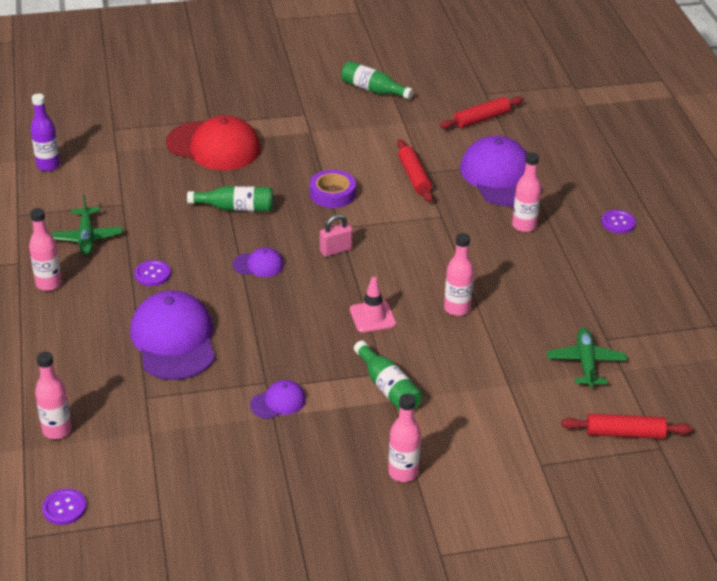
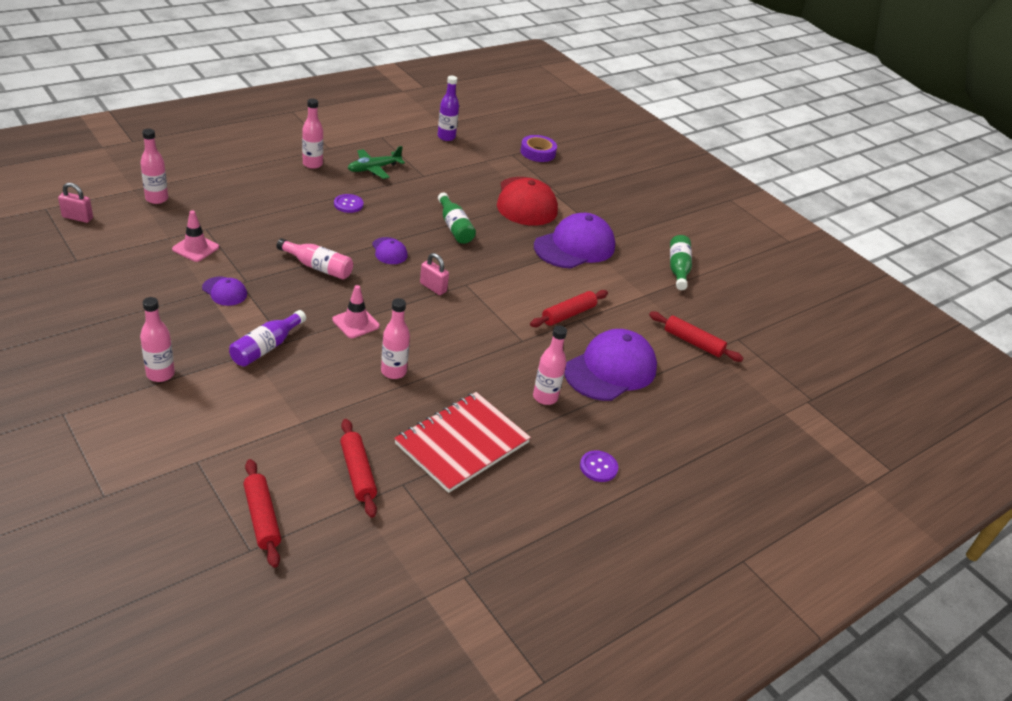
camera: 60 degrees right, 0 degrees up
purple button [42,489,86,525] -> pink padlock [58,183,93,223]
purple cap [130,290,215,380] -> purple cap moved to [534,213,615,268]
purple tape [310,170,356,208] -> purple tape moved to [520,135,557,162]
green bottle [354,340,422,411] -> purple bottle [229,310,306,367]
green plane [547,328,627,388] -> red rolling pin [340,419,377,518]
none -> pink traffic cone [172,210,219,262]
none -> pink bottle [277,238,353,279]
none -> red notebook [394,392,531,493]

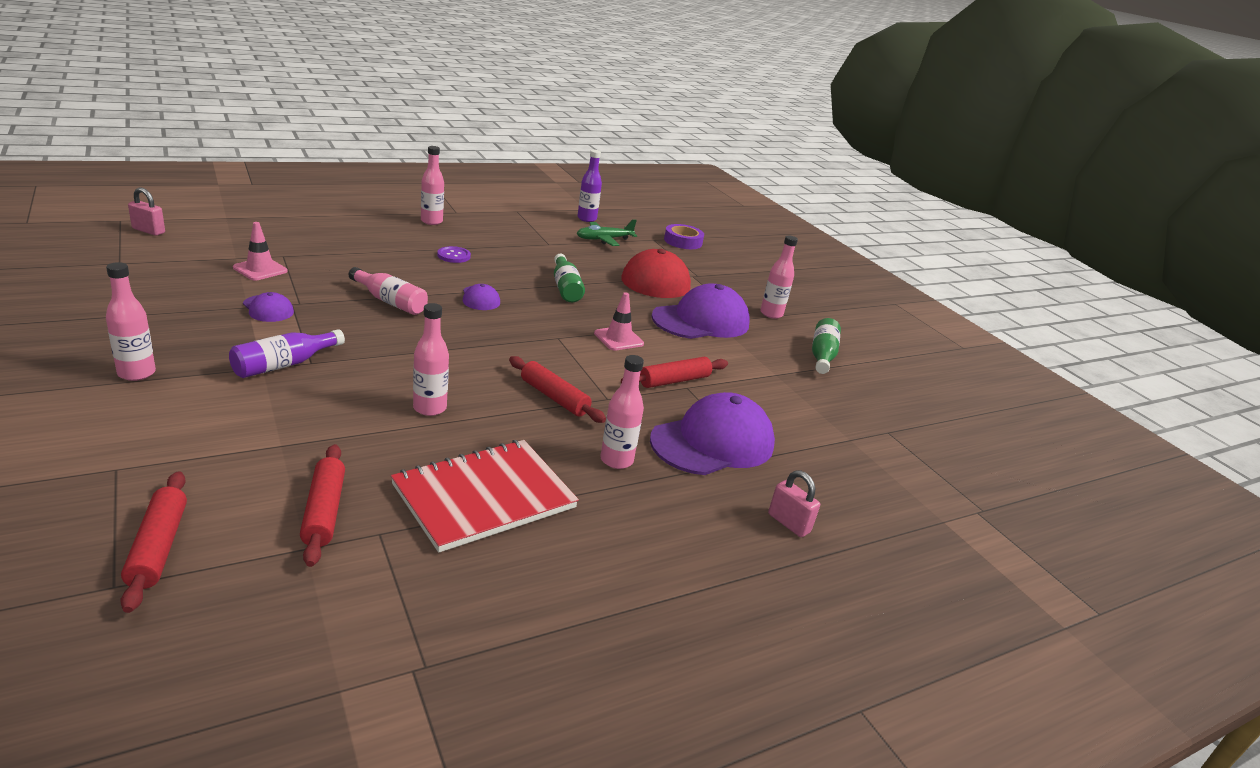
camera: 10 degrees right, 10 degrees down
pink bottle [140,129,168,204] -> pink bottle moved to [760,236,798,319]
pink traffic cone [332,285,380,338] -> pink traffic cone moved to [594,292,644,351]
green plane [348,146,405,179] -> green plane moved to [577,219,637,246]
pink padlock [420,253,449,295] -> pink padlock moved to [768,470,820,537]
purple button [580,450,618,482] -> none
red rolling pin [649,312,744,362] -> red rolling pin moved to [509,356,606,423]

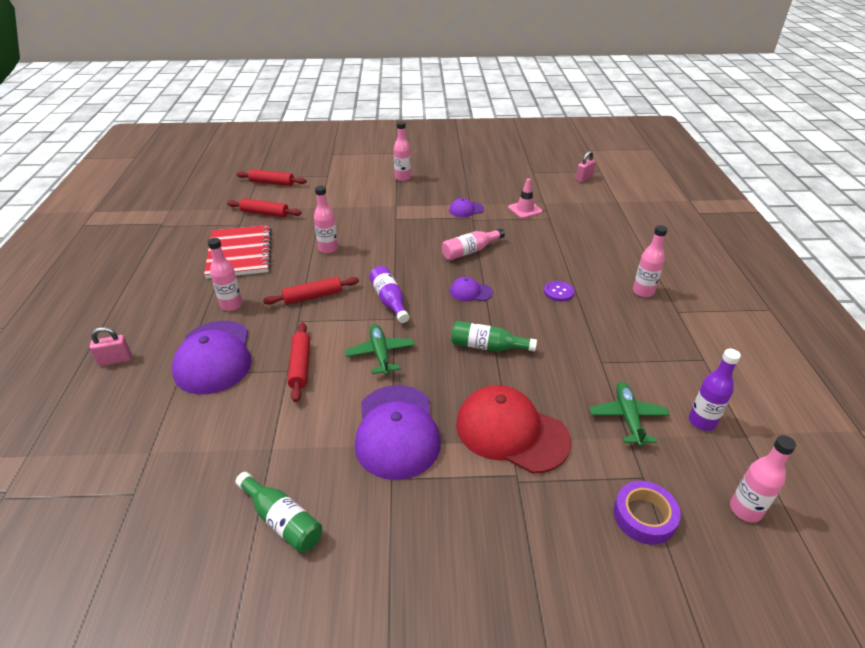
camera: 120 degrees right, 10 degrees up
purple bottle [229,329,345,378] -> purple bottle moved to [369,266,409,323]
pink traffic cone [594,292,644,351] -> green plane [345,324,415,375]
pink bottle [760,236,798,319] -> pink bottle moved to [730,435,796,522]

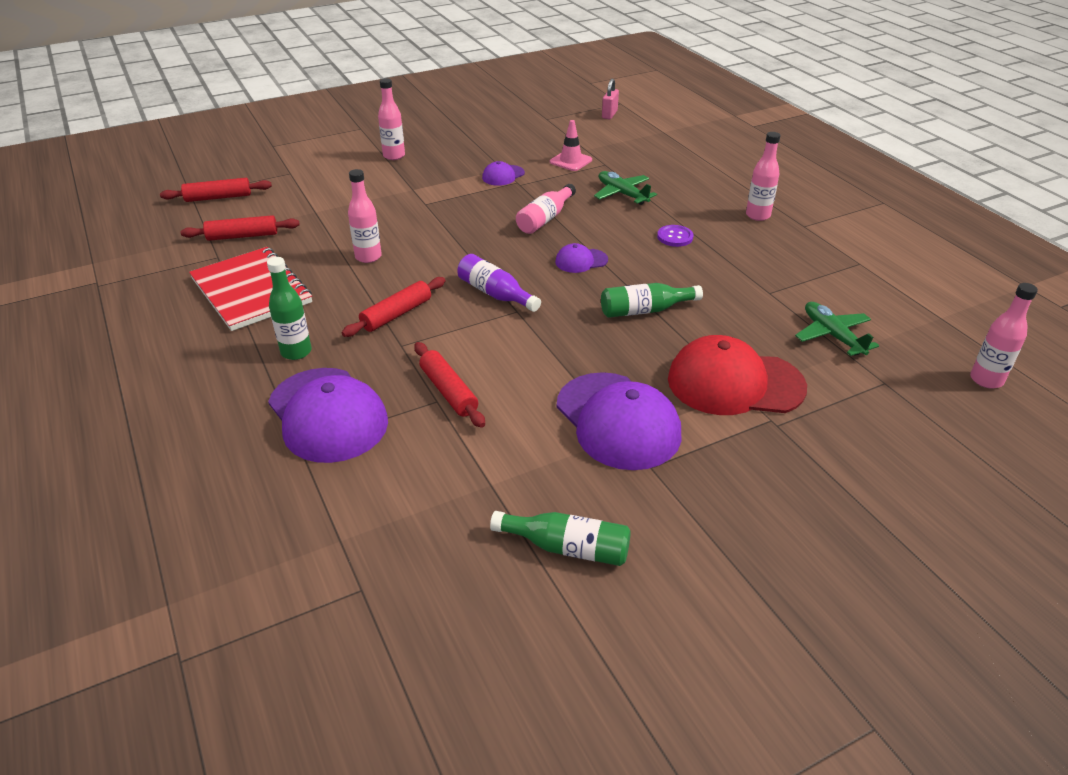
camera: 25 degrees left, 0 degrees up
pink padlock [90,327,132,366] -> none
pink bottle [208,238,242,311] -> green bottle [267,257,312,360]
green plane [345,324,415,375] -> green plane moved to [594,171,657,205]
purple tape [613,481,681,545] -> none
purple bottle [689,349,741,431] -> none

